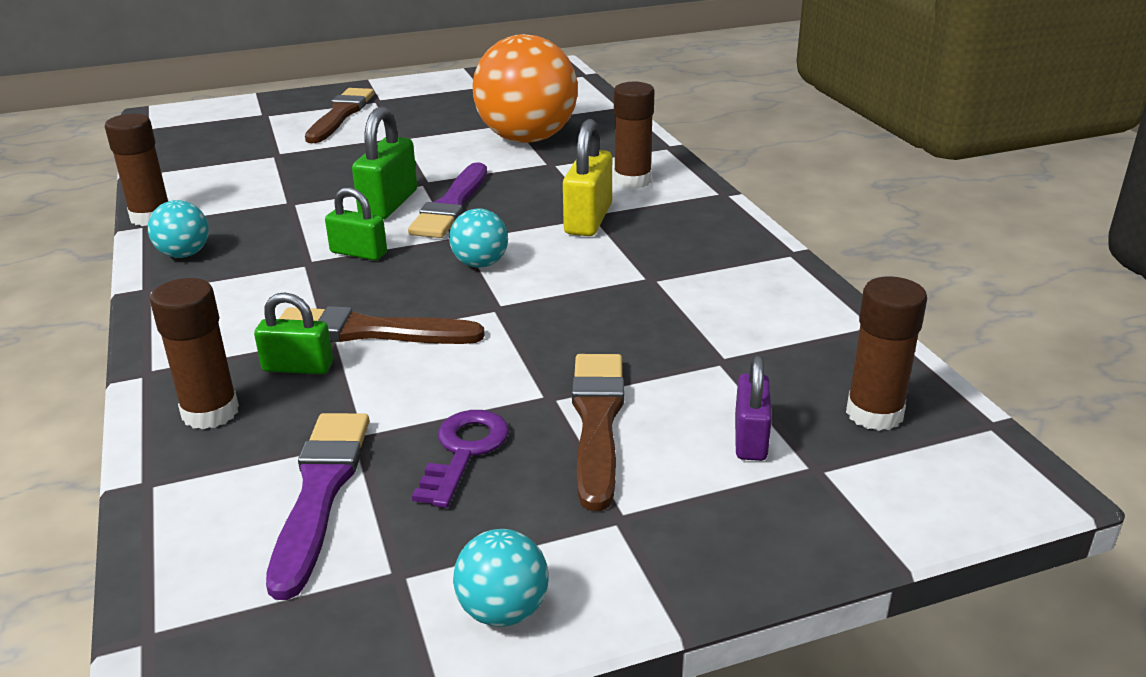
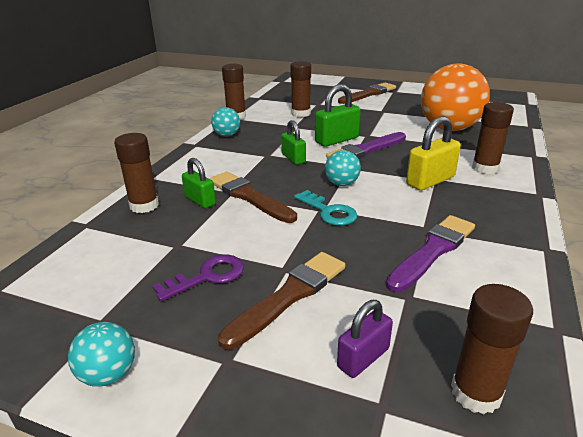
camera: 40 degrees right, 0 degrees up
purple brush [266,413,369,600] -> purple brush moved to [386,215,475,292]
none -> brown glue stick [290,61,311,117]
none -> turquoise key [294,190,357,226]

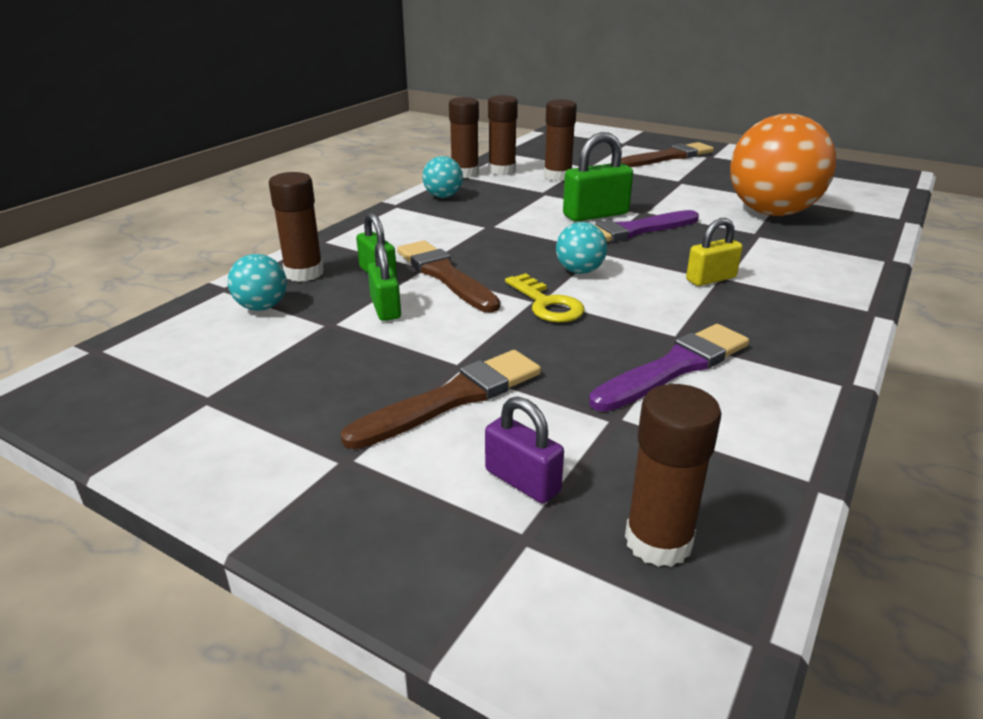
camera: 10 degrees right, 0 degrees up
turquoise ball [68,322,135,387] -> turquoise ball moved to [228,254,287,311]
purple key [153,254,244,301] -> none
green padlock [281,120,306,164] -> green padlock moved to [368,242,401,321]
turquoise key [294,190,357,226] -> yellow key [505,273,584,323]
purple padlock [337,300,393,378] -> purple padlock turned 75 degrees clockwise [485,396,564,503]
yellow padlock [406,116,461,191] -> yellow padlock [686,218,743,286], size x0.65
brown glue stick [472,102,514,174] -> brown glue stick moved to [488,95,518,175]

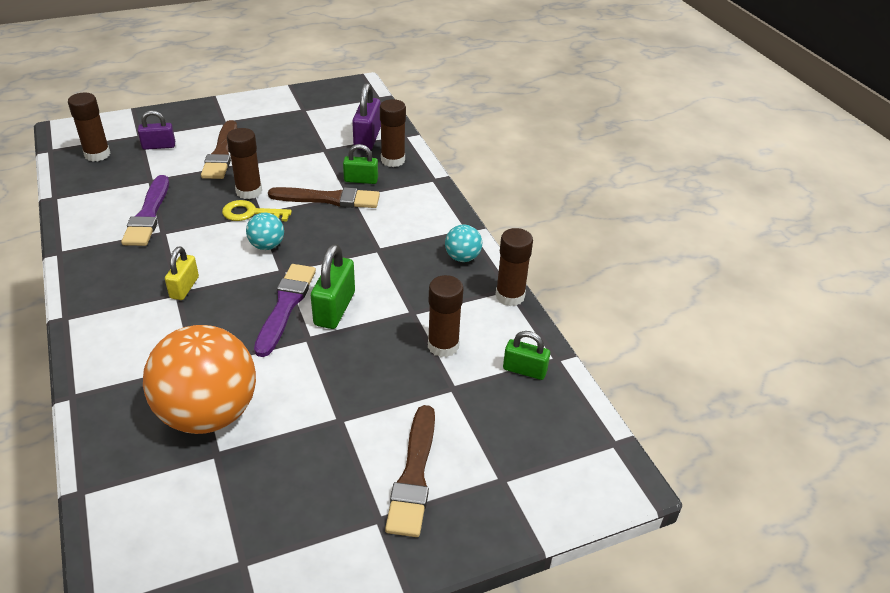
camera: 125 degrees right, 10 degrees up
turquoise ball [228,254,287,311] -> purple padlock [352,83,381,150]
green padlock [368,242,401,321] -> green padlock moved to [503,331,550,380]
brown glue stick [488,95,518,175] -> brown glue stick moved to [227,128,262,199]

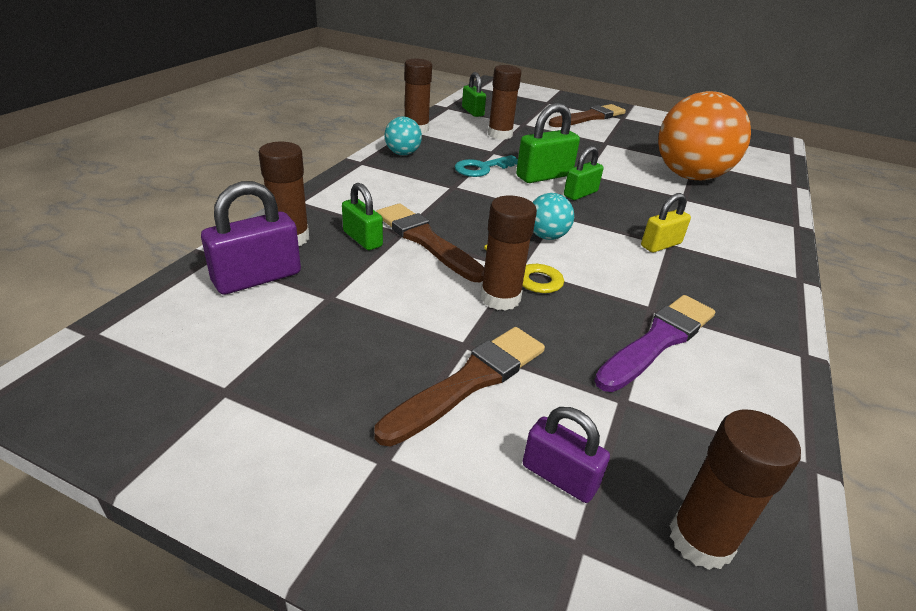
camera: 135 degrees left, 5 degrees down
purple brush [254,264,316,357] -> green padlock [564,146,604,200]
none -> turquoise key [454,155,518,177]

